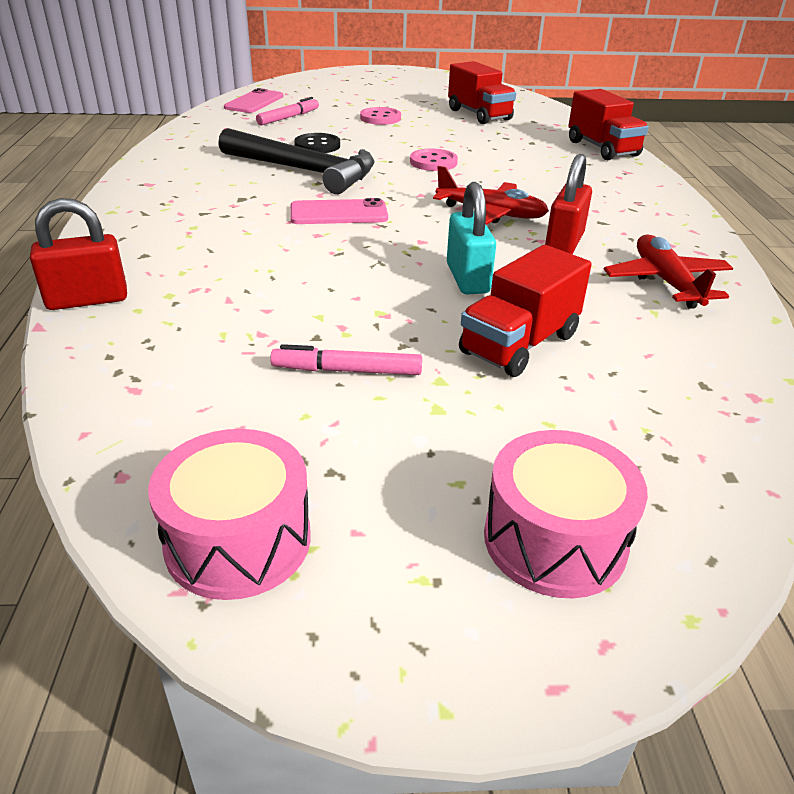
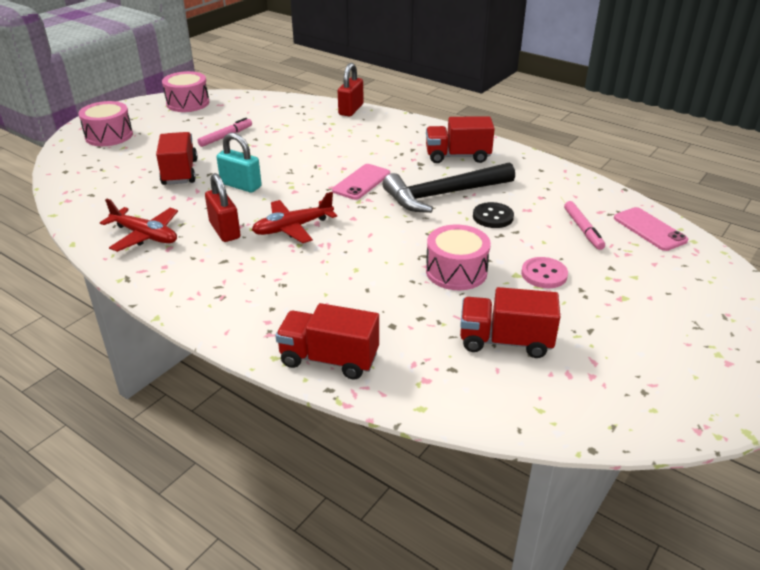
camera: 130 degrees right, 0 degrees up
pink button [410,148,458,171] -> none
none -> red truck [426,116,495,163]
none -> pink drum [426,224,491,290]

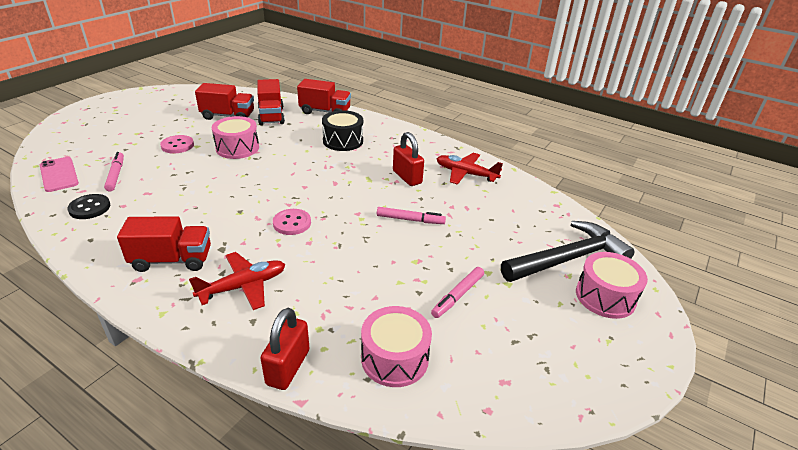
camera: 175 degrees right, 0 degrees up
red truck [156,132,198,185] -> red truck moved to [257,79,285,125]
pink drum [162,71,209,112] -> pink drum moved to [361,306,432,387]
turquoise padlock [217,133,262,193] -> pink marker [377,207,446,224]
red plane [252,192,337,243] -> red plane moved to [189,252,285,310]
pink phone [332,164,390,200] -> pink button [273,209,311,235]
black hammer [383,162,515,213] -> black hammer moved to [501,221,635,282]
black button [473,202,514,228] -> black button moved to [67,194,110,219]
none -> black drum [322,110,363,151]

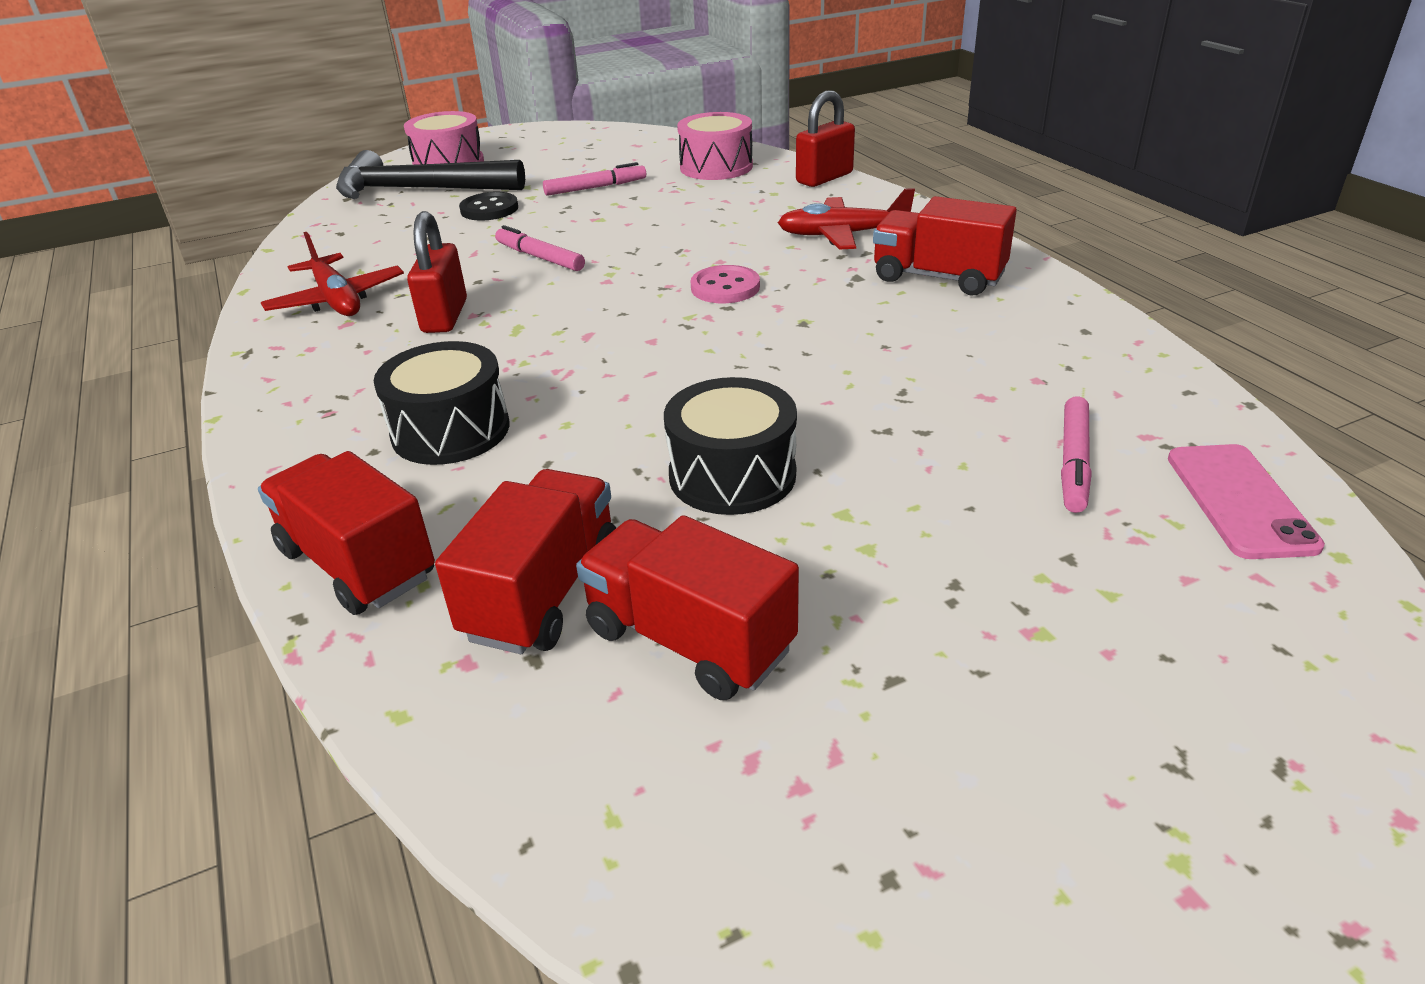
camera: 145 degrees left, 0 degrees up
black button [67,194,110,219] -> black button moved to [459,192,518,221]
pink button [160,135,194,154] -> none
pink drum [212,116,259,159] -> black drum [664,377,797,515]

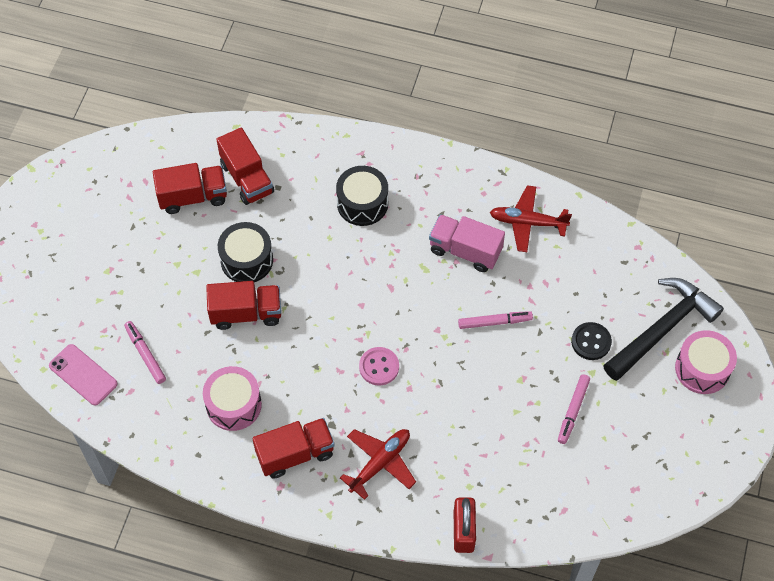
camera: 130 degrees right, 25 degrees up
red truck [258,451,435,615] -> red truck moved to [206,281,281,330]
red padlock [407,211,467,333] -> pink truck [429,214,505,272]
pink drum [677,112,753,180] -> pink drum moved to [203,366,262,431]

